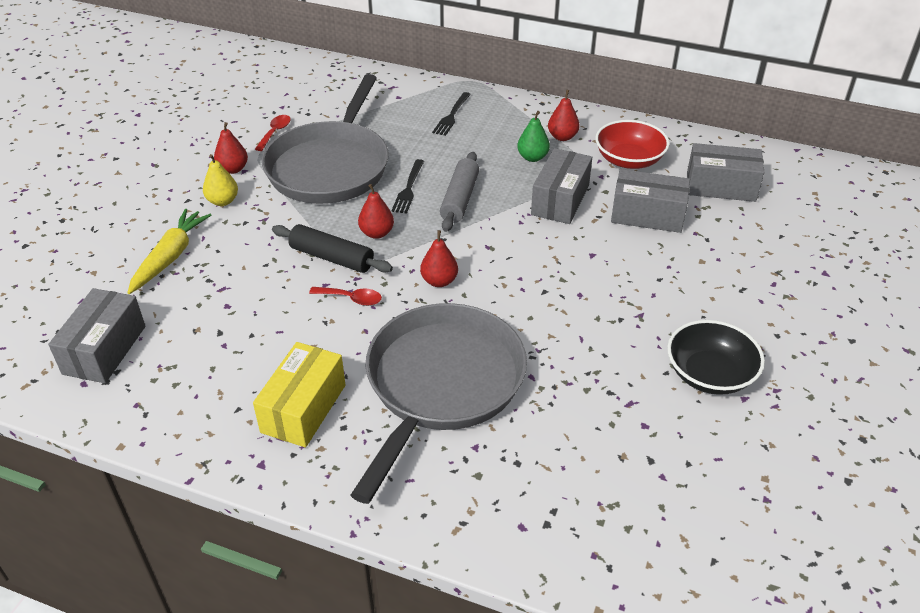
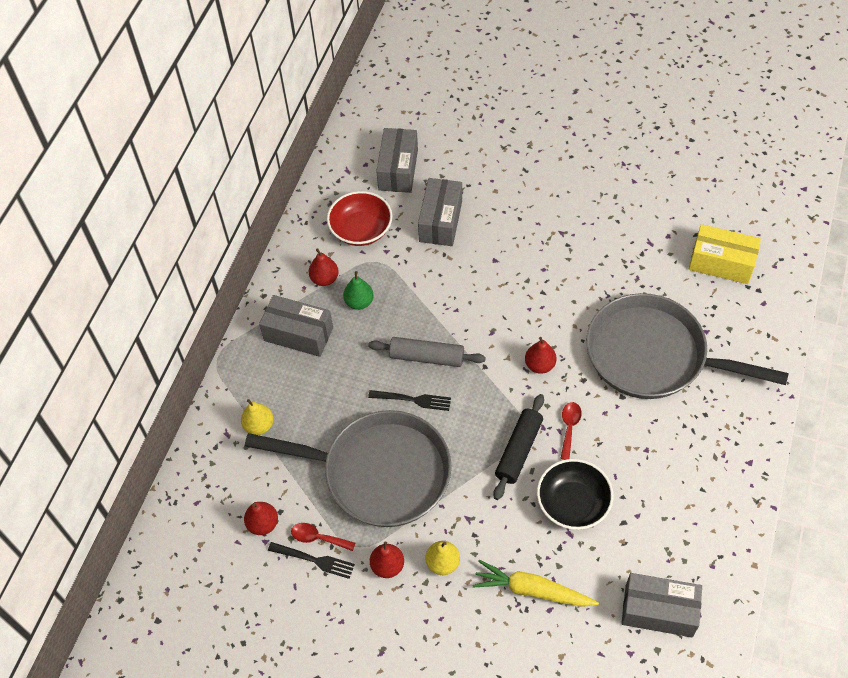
camera: 90 degrees left, 15 degrees up
yellow box [253,342,345,448] -> yellow box moved to [689,224,761,284]
red pear [358,184,394,239] -> red pear moved to [244,502,278,535]
black fork [432,92,471,136] -> black fork moved to [268,542,355,579]
grey box [531,148,592,224] -> grey box moved to [259,295,333,357]
black bowl [667,320,765,395] -> black bowl moved to [537,459,614,530]
none -> yellow pear [241,399,274,435]

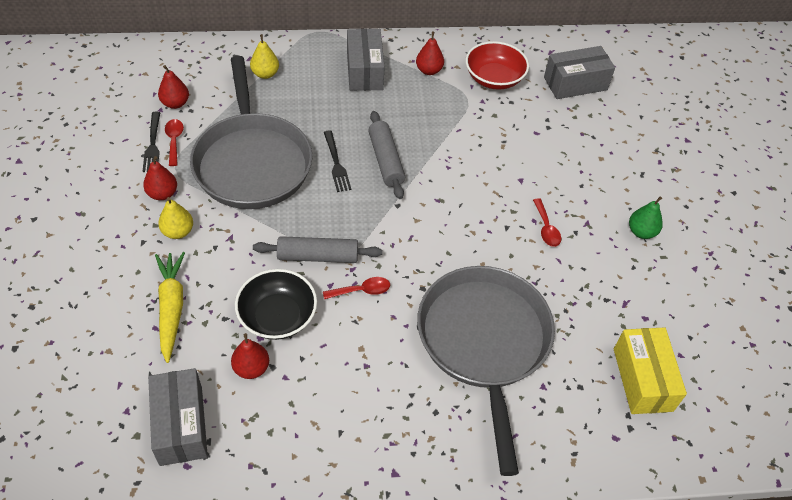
camera: 60 degrees right, 5 degrees down
green pear [343,271,374,310] -> green pear moved to [629,196,663,239]
grey box [418,178,462,246] -> none
black rolling pin [493,394,544,500] -> grey rolling pin [253,236,382,263]
red pear [525,337,556,374] -> red pear moved to [231,333,269,379]
none -> red spoon [533,198,561,247]

